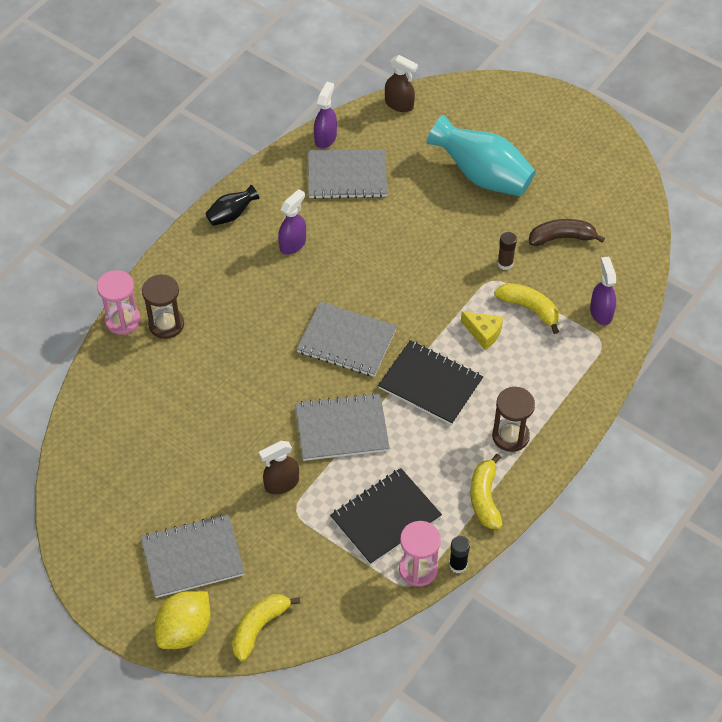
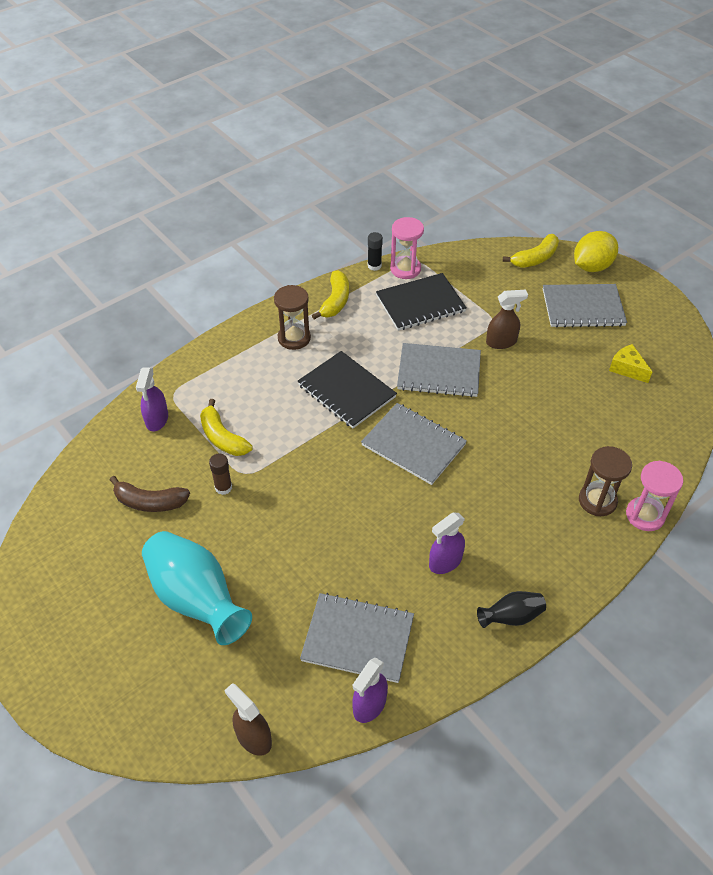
camera: 165 degrees left, 5 degrees down
yellow cheese [461,311,503,350] -> yellow cheese moved to [609,344,653,383]

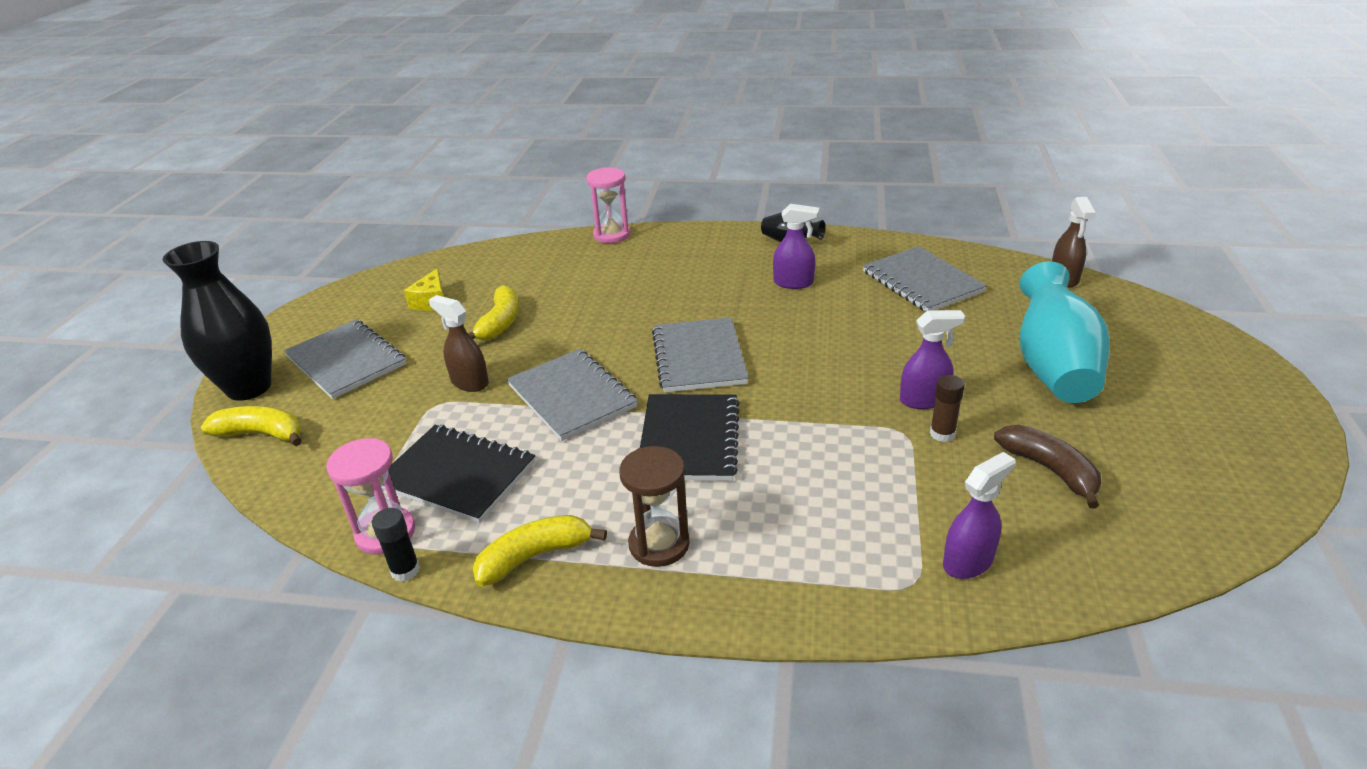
camera: 130 degrees left, 15 degrees down
yellow banana [200,399,253,456] -> yellow banana moved to [468,285,519,341]
purple spray bottle [352,658,388,723] -> purple spray bottle moved to [900,310,965,409]
yellow lemon [574,231,618,272] -> black vase [163,241,272,401]
brown hourglass [579,446,632,516] -> none

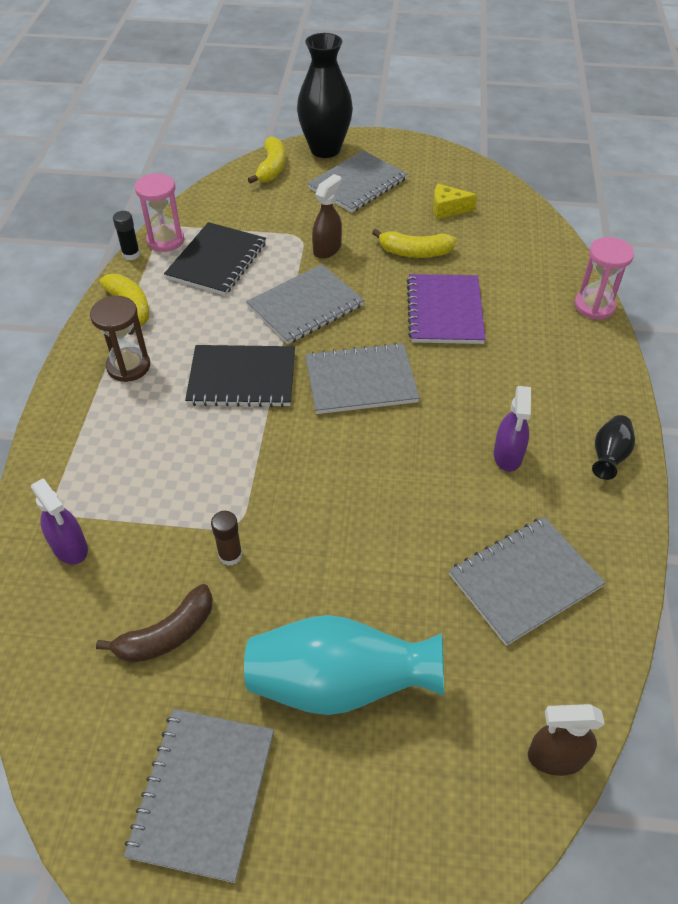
camera: 85 degrees right, 15 degrees up
purple spray bottle [900,310,965,409] -> none
none -> grey notebook [124,709,274,883]
none -> purple notebook [407,274,486,344]

